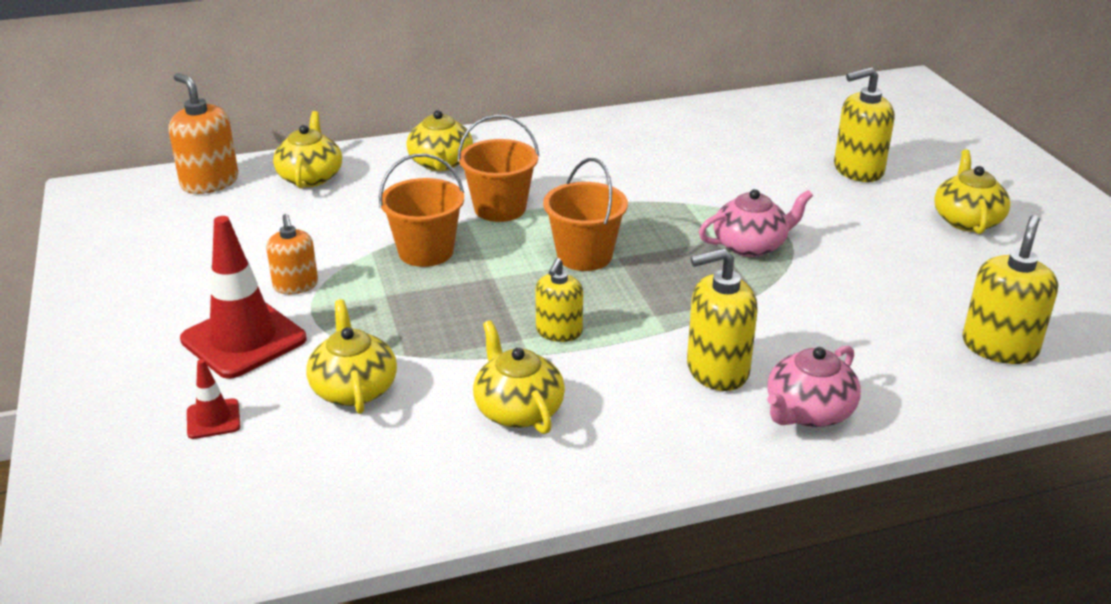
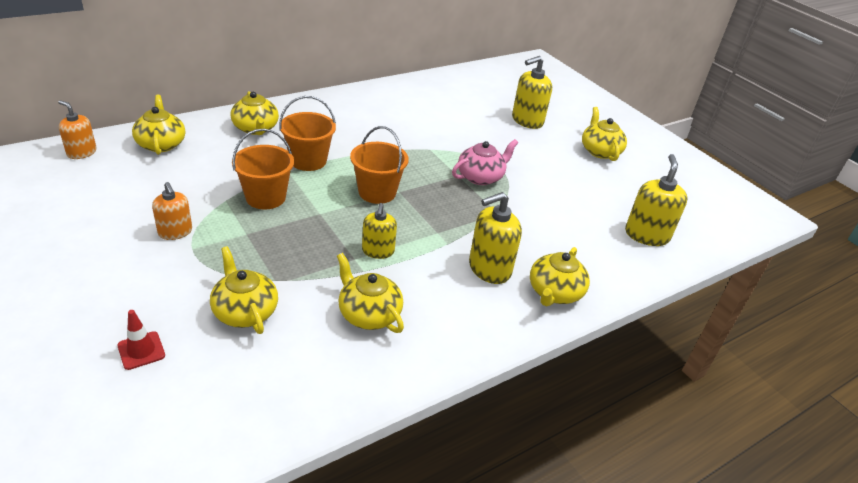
camera: 20 degrees left, 5 degrees up
orange soap dispenser [169,73,239,194] -> orange soap dispenser [58,100,97,159], size x0.65
red traffic cone [180,216,307,379] -> none
pink teapot [767,346,861,427] -> yellow teapot [530,247,590,307]

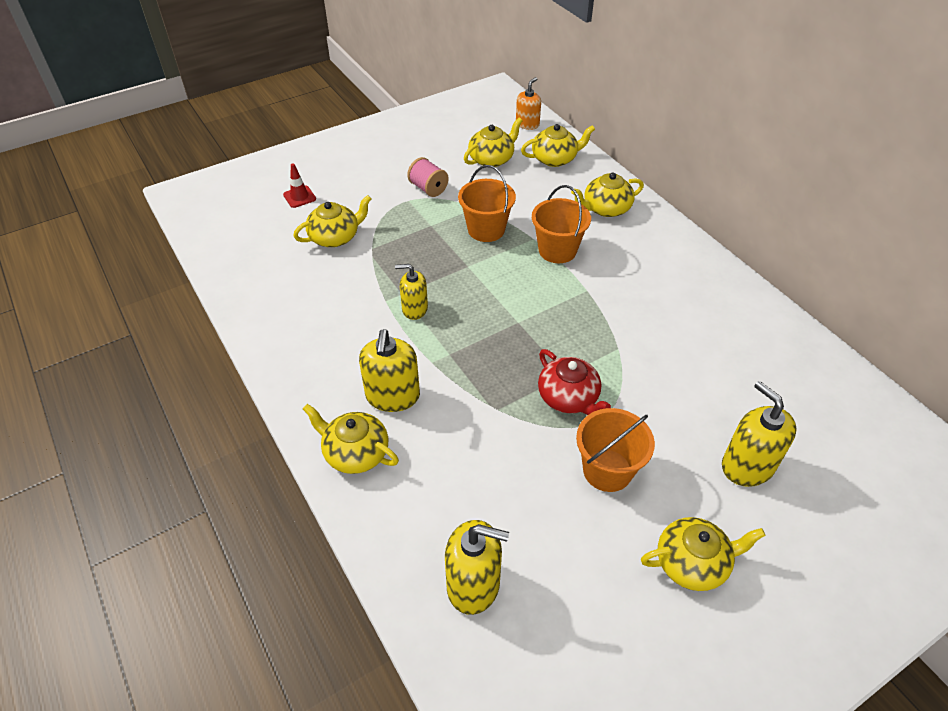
camera: 95 degrees right, 10 degrees up
orange soap dispenser [152,182,192,240] -> pink spool [407,157,449,197]
yellow teapot [337,253,404,333] -> yellow teapot moved to [464,118,523,167]
orange bucket [350,126,409,204] -> orange bucket moved to [576,408,655,492]
pink teapot [452,139,518,185] -> red teapot [538,349,611,415]
yellow soap dispenser [469,192,522,284] -> yellow soap dispenser turned 150 degrees counterclockwise [359,329,420,412]

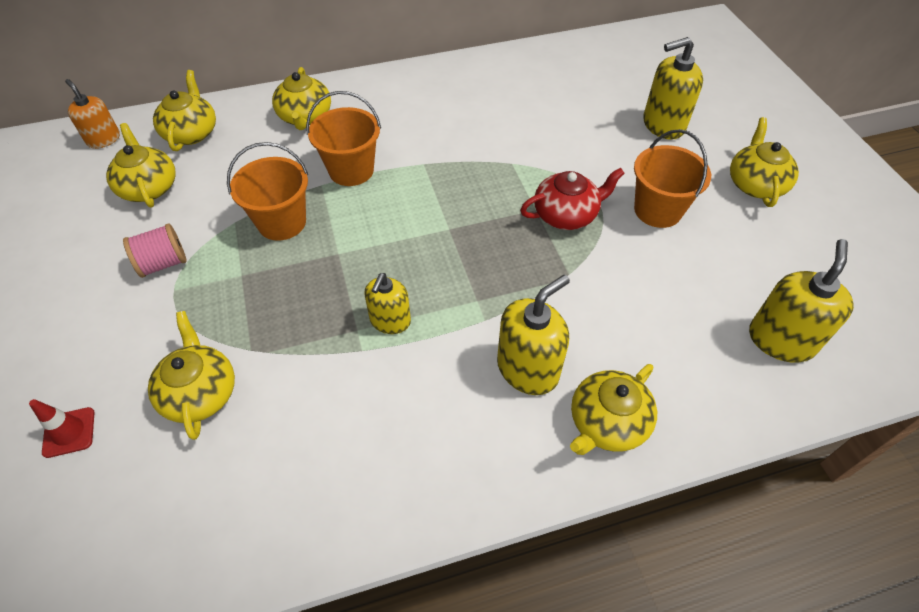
camera: 75 degrees left, 5 degrees up
yellow soap dispenser [359,329,420,412] -> yellow soap dispenser turned 60 degrees counterclockwise [497,275,570,395]

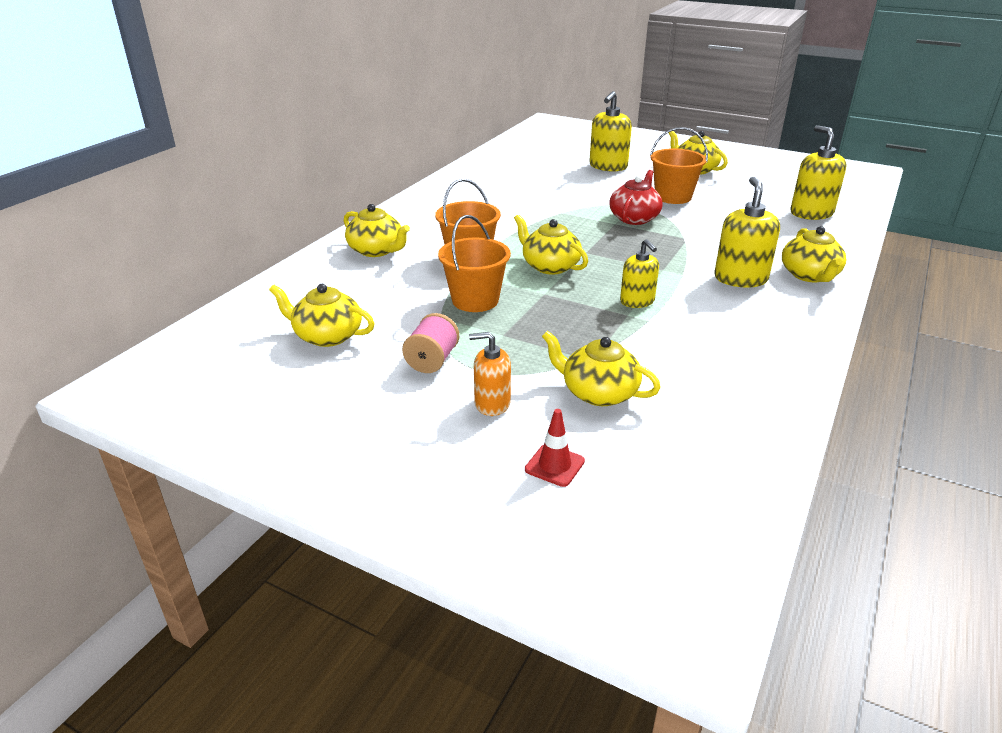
camera: 45 degrees left, 20 degrees down
orange soap dispenser [65,79,120,149] -> orange soap dispenser moved to [469,332,511,416]
yellow teapot [153,70,216,151] -> yellow teapot moved to [514,214,588,275]

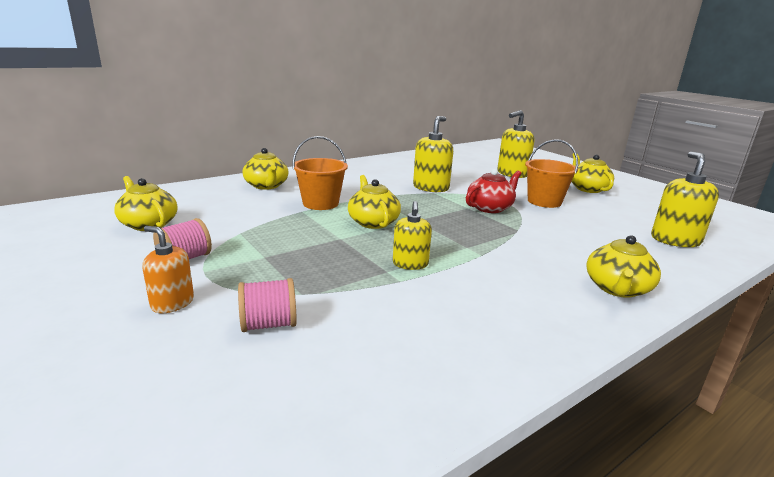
camera: 25 degrees right, 10 degrees down
orange bucket [438,215,511,312] -> none
red traffic cone [525,409,585,487] -> none
yellow teapot [542,331,661,406] -> pink spool [238,278,297,332]
yellow soap dispenser [714,177,780,287] -> yellow soap dispenser moved to [413,116,453,192]

